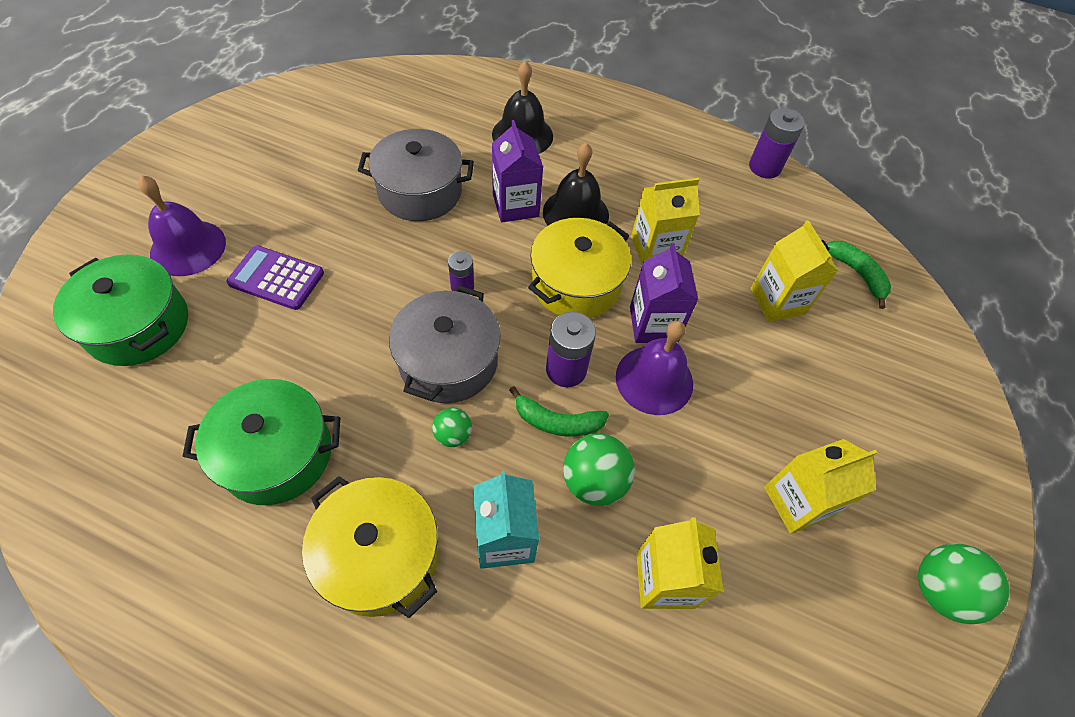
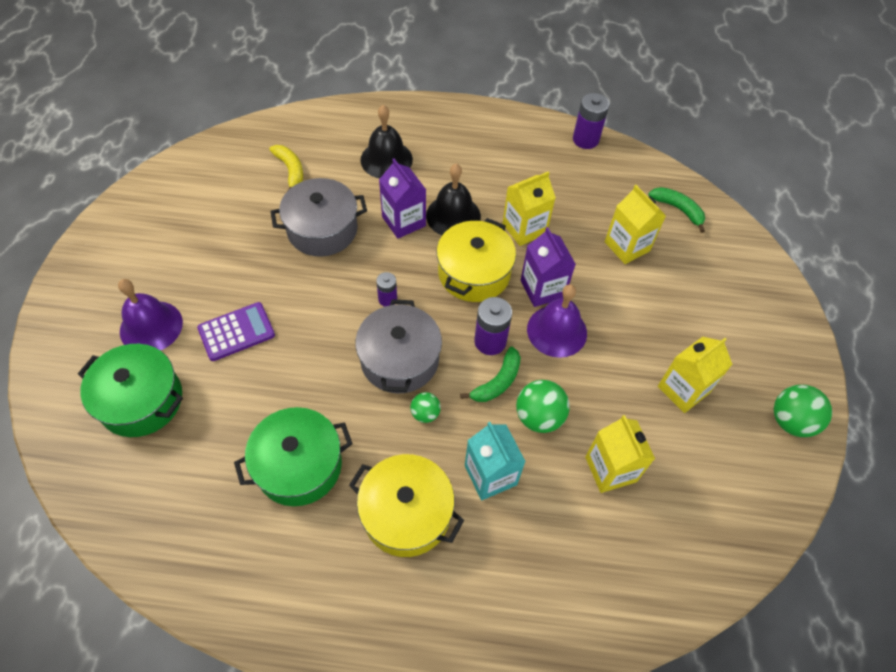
camera: 15 degrees left, 0 degrees up
purple calculator [226,245,324,310] -> purple calculator turned 150 degrees clockwise [197,302,275,361]
green banana [509,386,609,437] -> green banana turned 45 degrees counterclockwise [460,347,521,402]
none -> yellow banana [269,145,303,190]

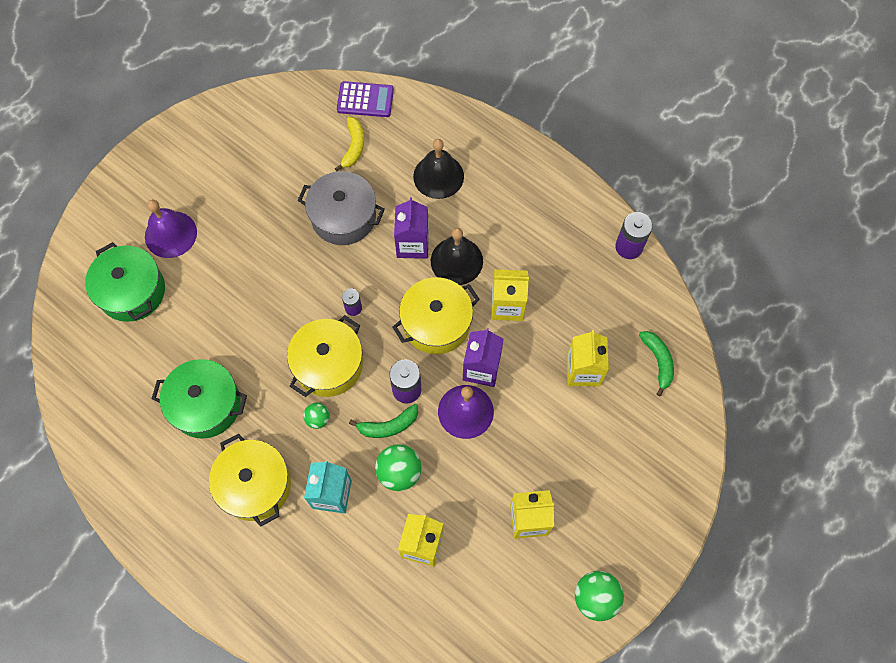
camera: 35 degrees right, 10 degrees up
purple calculator [197,302,275,361] -> purple calculator moved to [337,81,394,117]
grey pot [355,299,442,394] -> yellow pot [287,315,363,397]

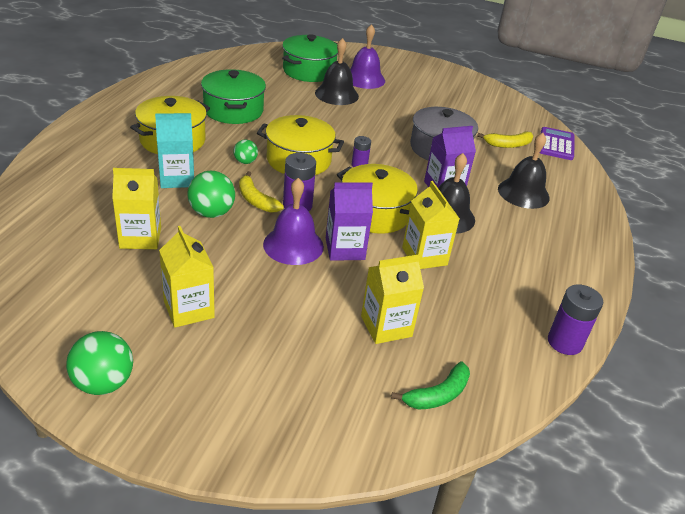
camera: 65 degrees right, 30 degrees down
purple calculator [337,81,394,117] -> purple calculator turned 150 degrees counterclockwise [540,127,575,160]
green banana [349,404,418,438] -> yellow banana [239,171,284,213]
none -> black bell [315,38,359,105]

